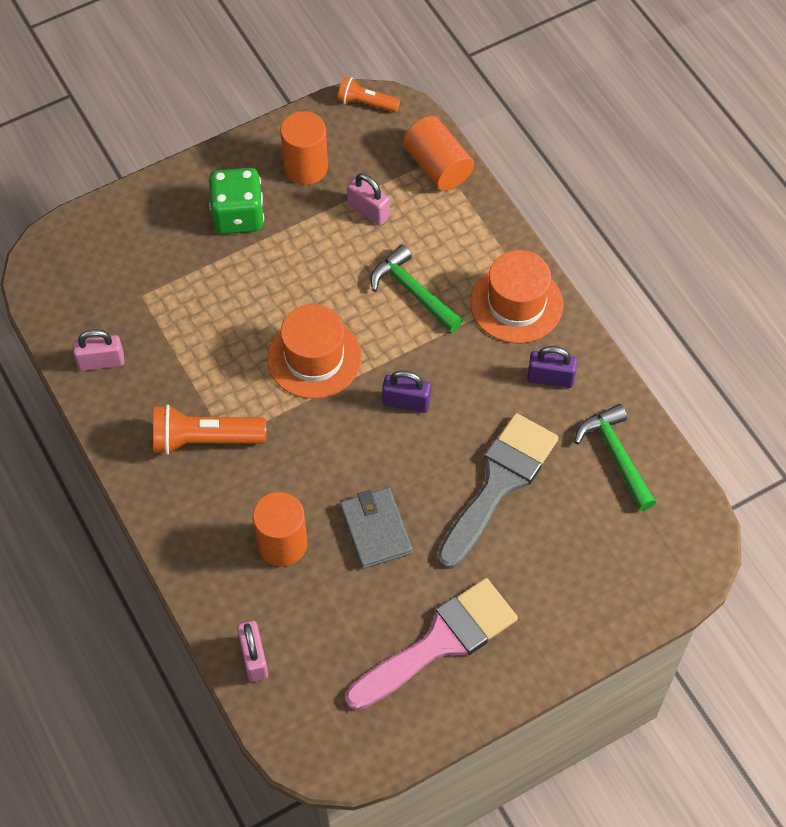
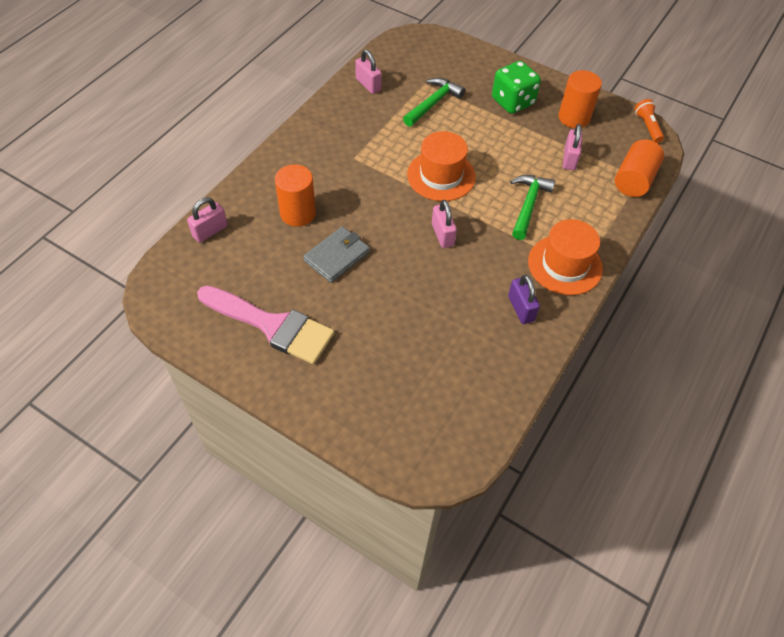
camera: 60 degrees right, 5 degrees down
orange flashlight [153,404,266,455] -> none
purple padlock [382,370,431,413] -> pink padlock [432,200,457,248]
grey brush [437,413,559,569] -> none
green hammer [575,404,656,511] -> green hammer moved to [403,78,465,127]

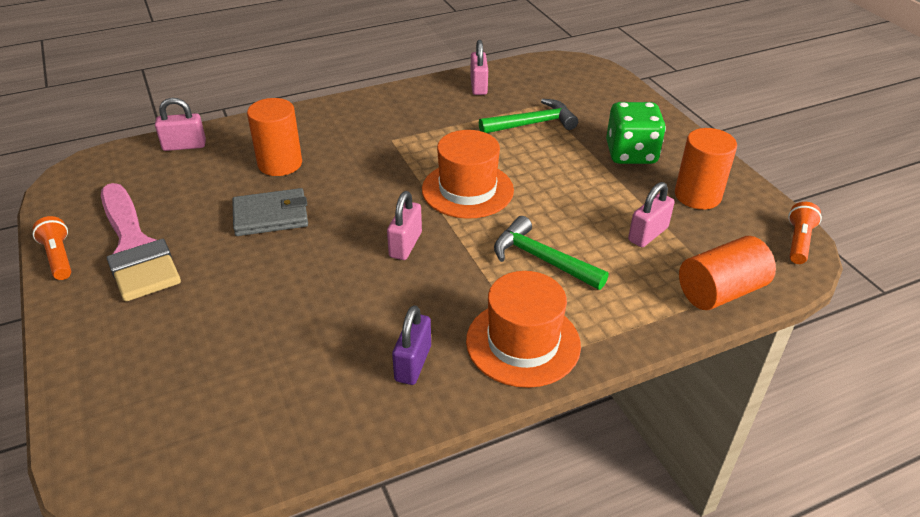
camera: 35 degrees right, 15 degrees down
green hammer [510,175,556,240] -> green hammer turned 105 degrees counterclockwise [494,216,609,290]
none -> orange flashlight [33,216,71,280]

